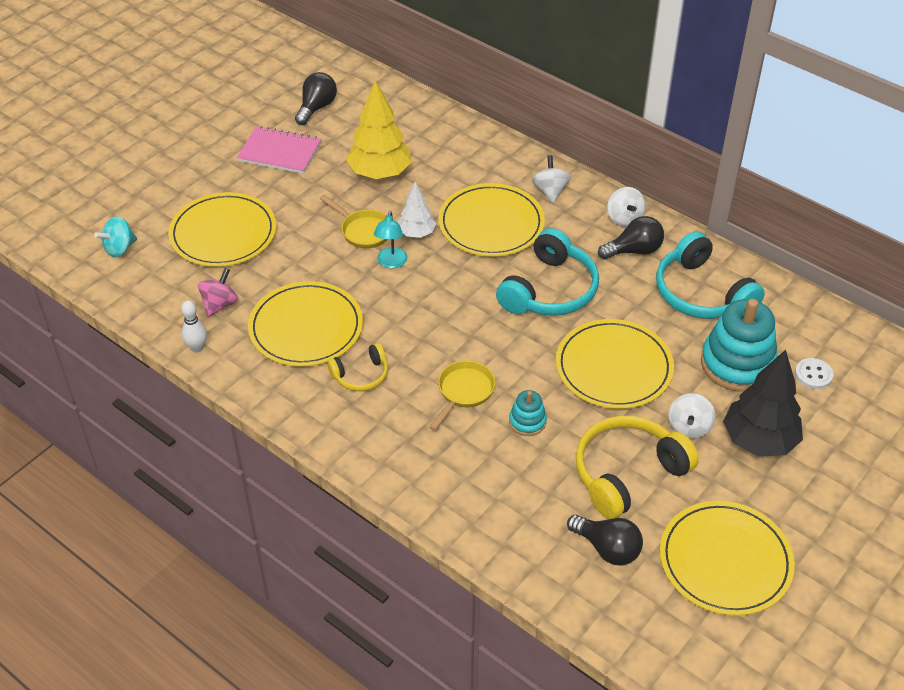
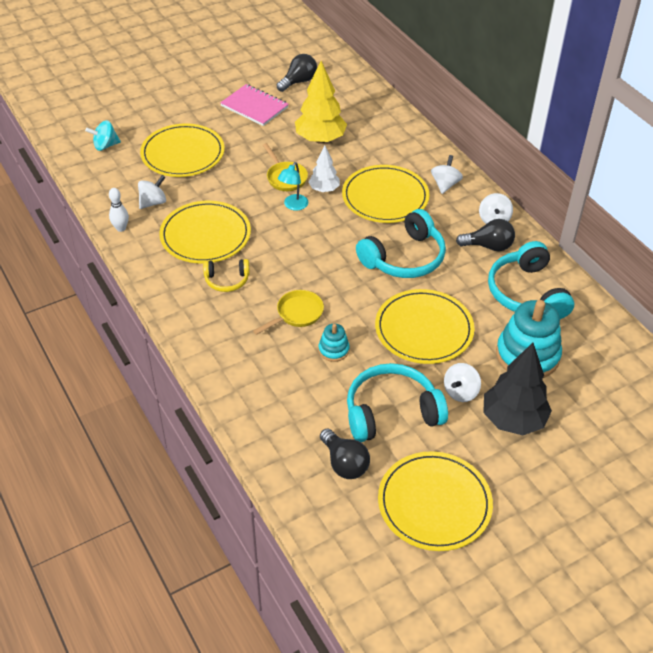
camera: 20 degrees right, 0 degrees up
pink spinning top [198,268,238,317] -> white spinning top [138,175,166,209]
yellow headphones [576,416,699,519] -> turquoise headphones [347,363,448,442]
white button [795,358,833,389] -> none

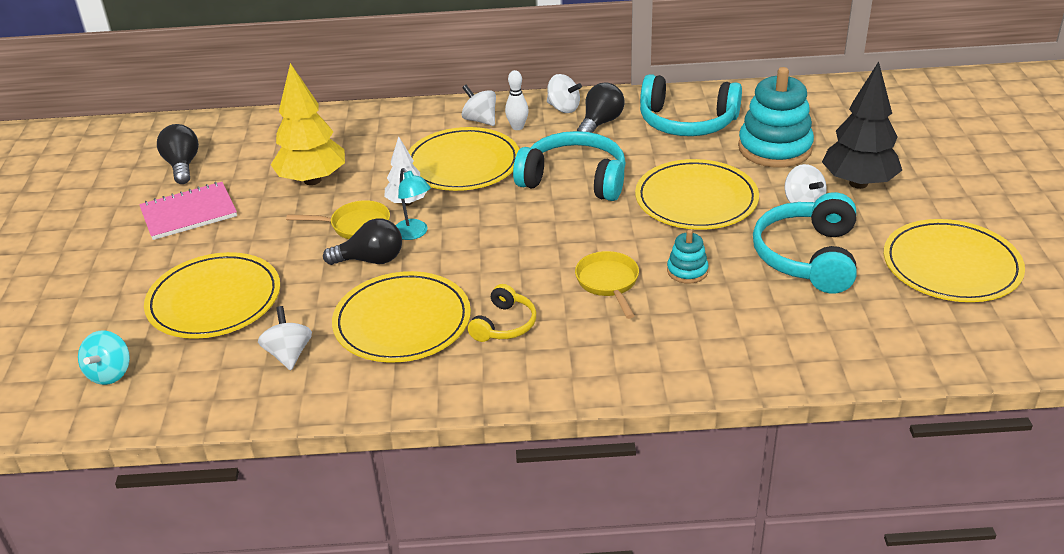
camera: 60 degrees left, 10 degrees down
white bowling pin [109,188,129,232] -> white bowling pin moved to [505,70,529,130]
black light bulb [320,429,370,479] -> black light bulb moved to [323,218,402,265]
turquoise headphones [356,209,446,278] -> turquoise headphones turned 60 degrees counterclockwise [513,131,626,201]

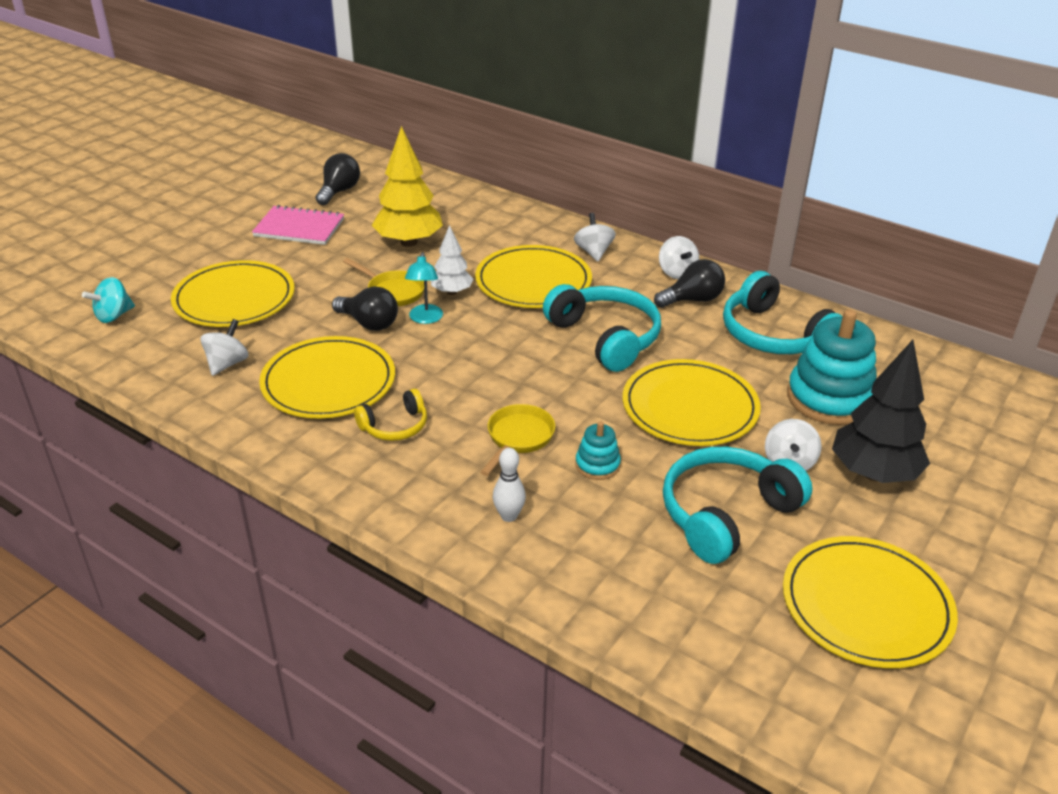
camera: 35 degrees right, 0 degrees up
white bowling pin [505,70,529,130] -> white bowling pin moved to [493,448,526,522]

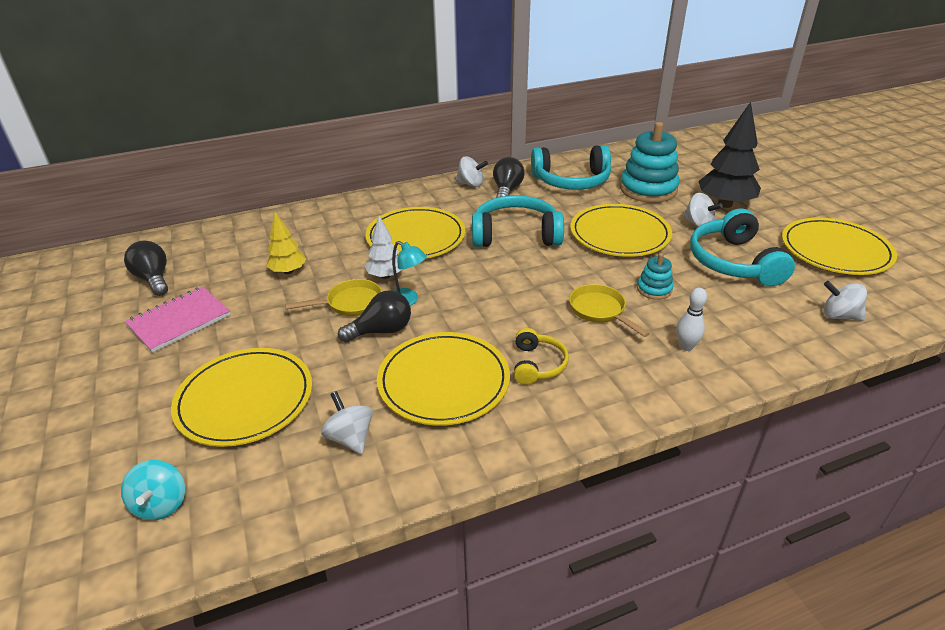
camera: 55 degrees left, 0 degrees up
yellow tree [372,126,443,247] -> yellow tree [266,212,306,274], size x0.57
white spinning top [574,213,616,261] -> white spinning top moved to [823,281,867,321]

